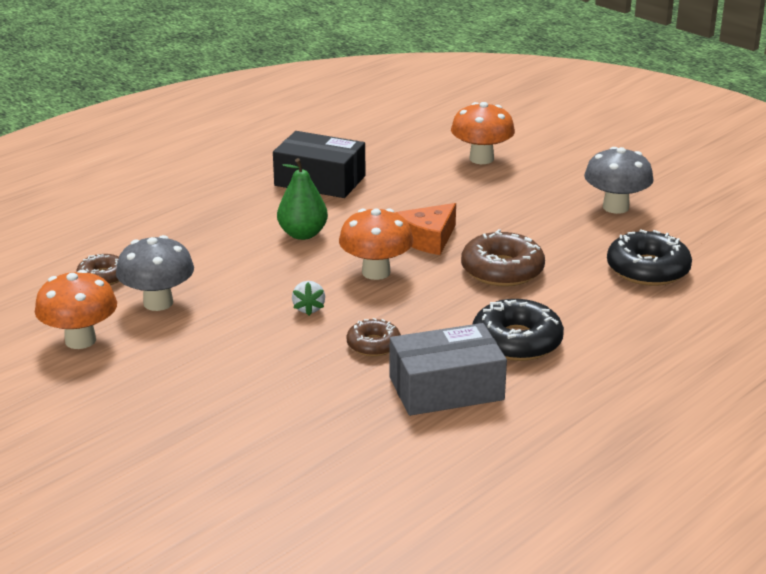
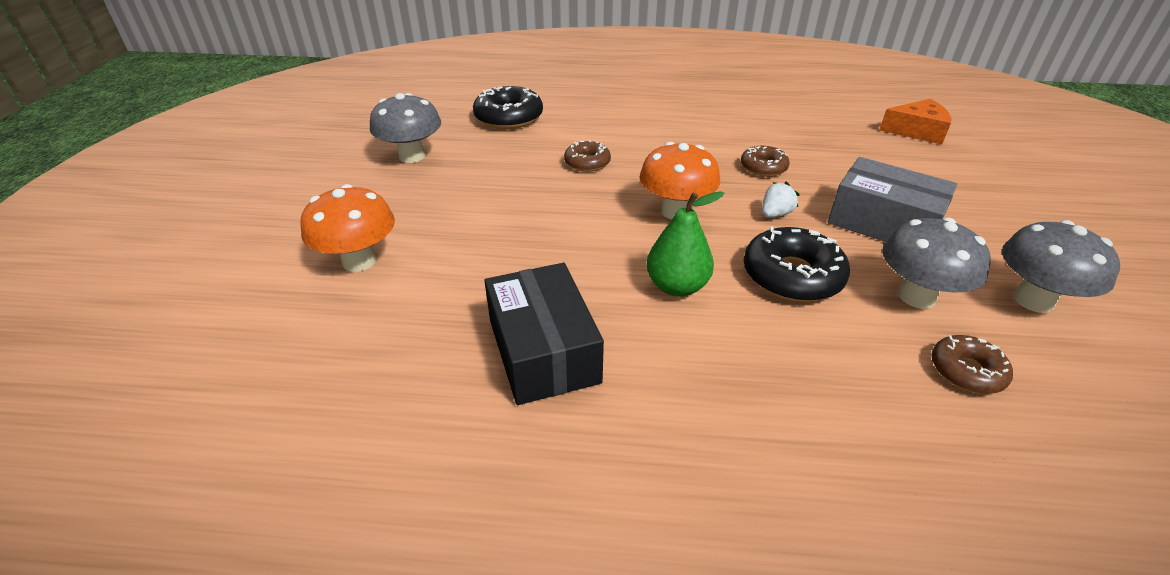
camera: 130 degrees left, 10 degrees up
orange mushroom [35,270,117,349] -> grey mushroom [1002,220,1120,313]
grey box [390,323,507,416] -> grey box moved to [828,157,957,242]
orange cheese [395,203,456,255] -> orange cheese moved to [879,99,952,145]
brown donut [461,229,545,287] -> brown donut [564,140,611,172], size x0.60
black donut [473,299,564,361] -> black donut moved to [744,226,850,302]

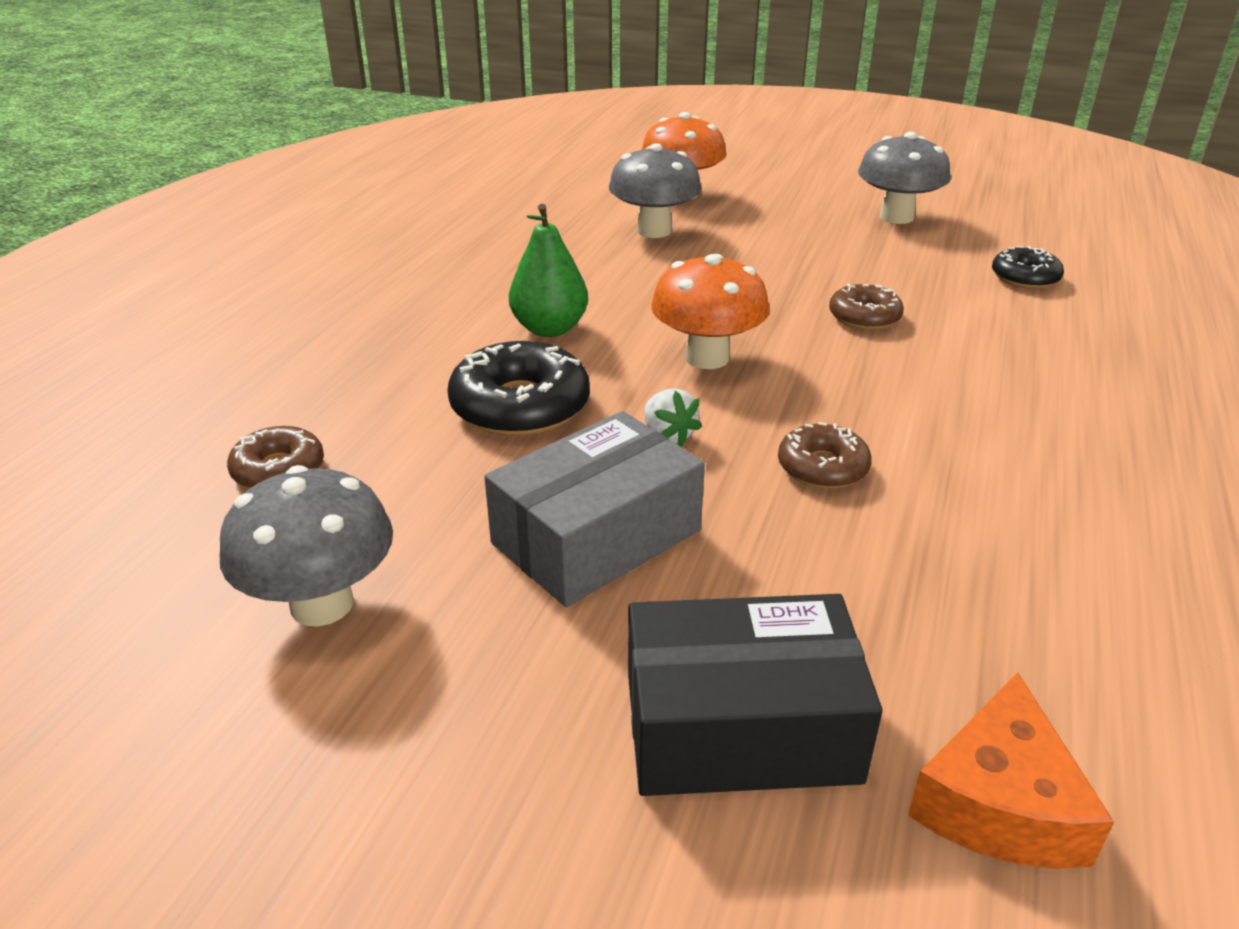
camera: 105 degrees right, 5 degrees down
black donut [473,86,543,129] -> black donut [992,246,1064,289], size x0.60
black box [484,263,604,405] -> black box moved to [628,594,883,796]
grey mushroom [883,218,991,309] -> grey mushroom moved to [609,143,702,238]

